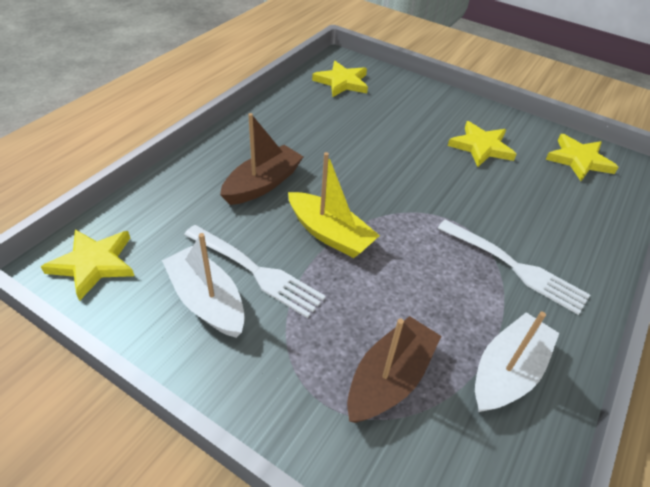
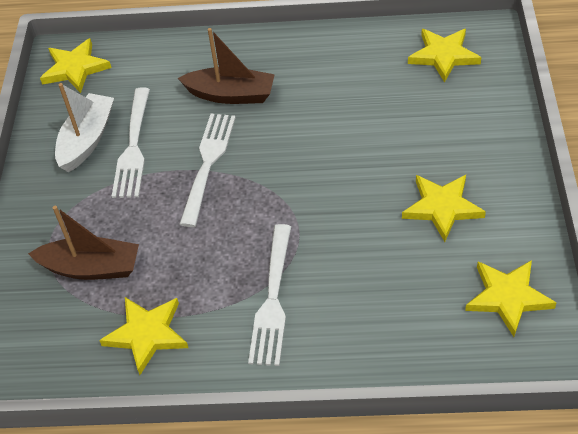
camera: 65 degrees right, 5 degrees up
yellow boat [288,152,380,258] -> white fork [179,113,236,227]
white boat [475,312,559,412] -> yellow star [99,297,188,375]

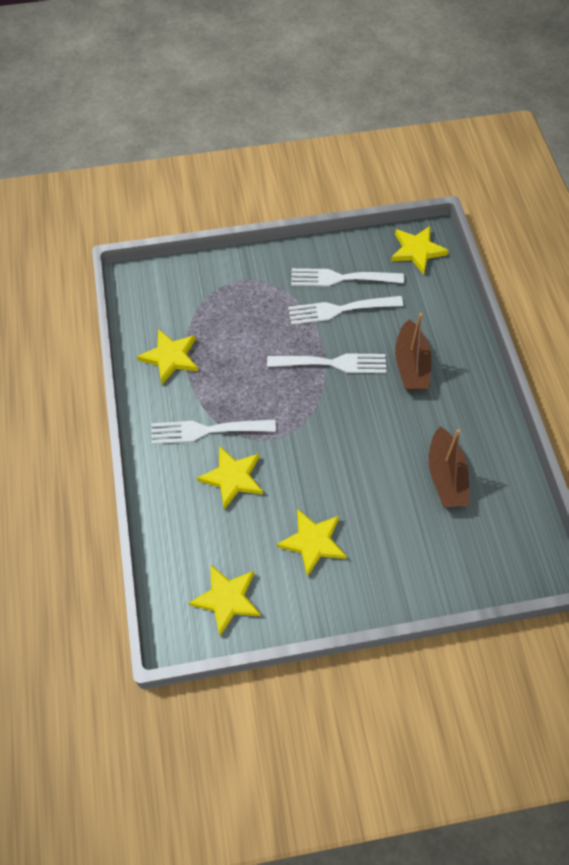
camera: 75 degrees right, 10 degrees up
brown boat [28,206,139,280] -> brown boat moved to [429,426,469,507]
white boat [55,83,114,172] -> white fork [291,268,404,286]
yellow star [408,29,481,83] -> yellow star moved to [197,446,263,510]

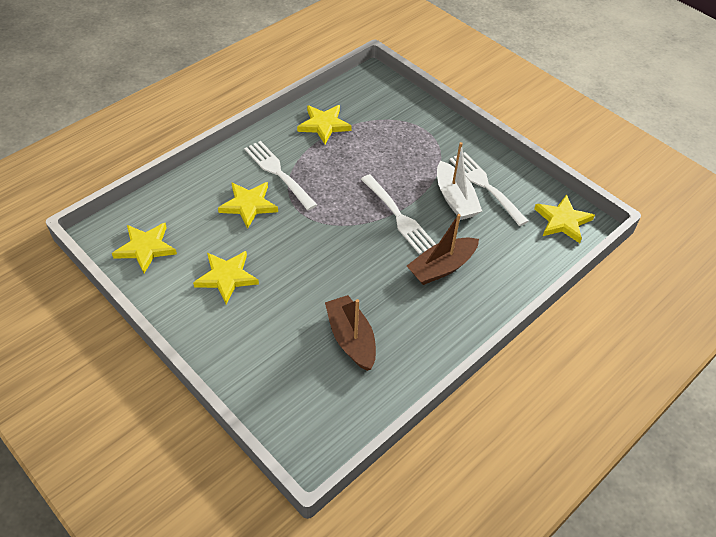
camera: 55 degrees right, 10 degrees down
white fork [288,296,404,325] -> white boat [437,142,482,220]
brown boat [429,426,469,507] -> brown boat turned 105 degrees clockwise [325,295,376,371]

